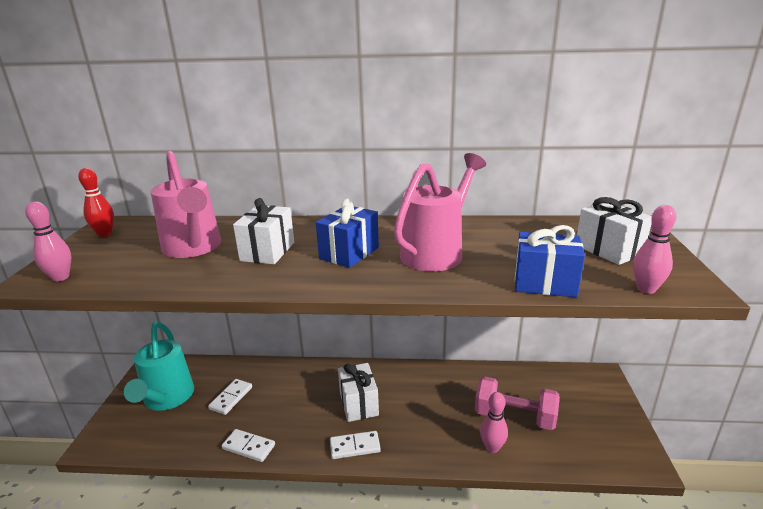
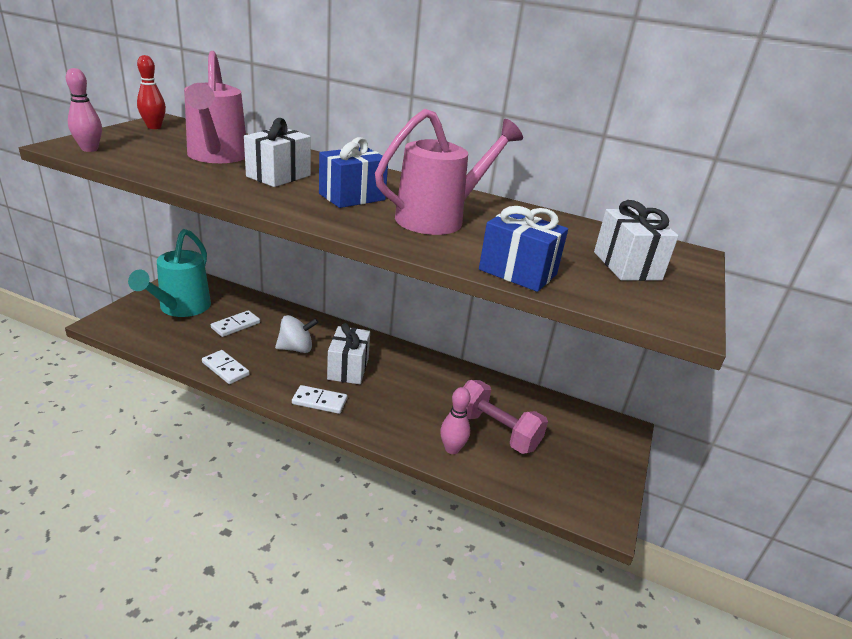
camera: 15 degrees right, 5 degrees up
pink bowling pin [633,205,676,294] -> none
none -> white spinning top [275,315,319,353]

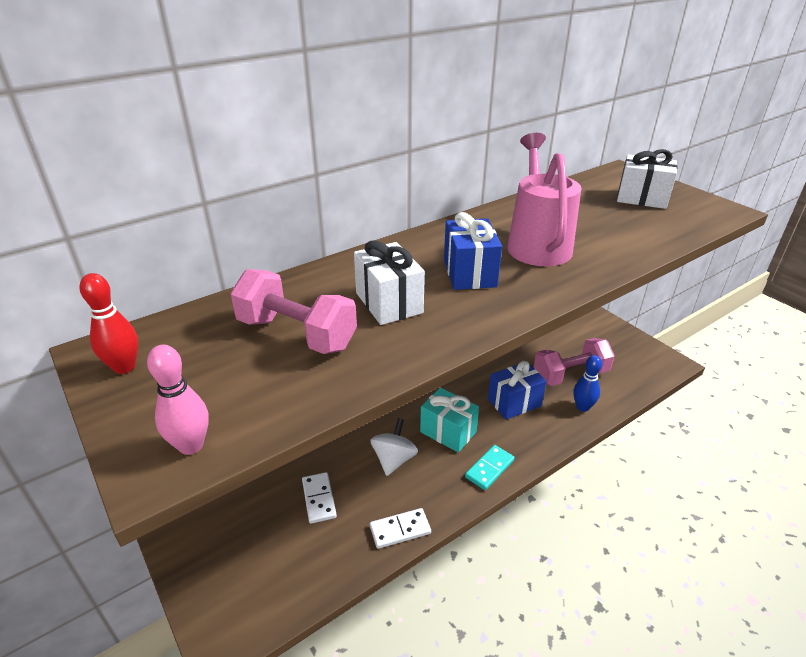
camera: 55 degrees left, 5 degrees up
turquoise watering can [128,229,211,317] -> none
pink watering can [184,51,246,163] -> pink dumbbell [230,269,357,354]
white domino [292,385,347,414] -> turquoise domino [465,445,514,490]
white gift [327,323,370,384] -> turquoise gift [420,387,479,453]
pink bowling pin [440,387,471,454] -> blue bowling pin [573,355,602,412]
blue gift [479,206,568,292] -> blue gift moved to [488,361,547,420]

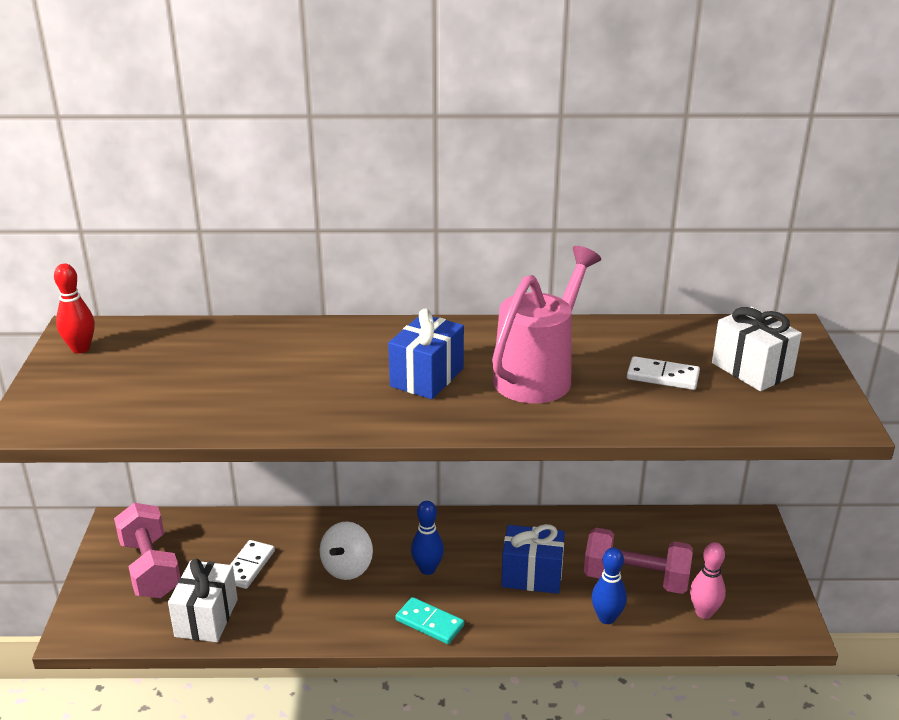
camera: 35 degrees right, 5 degrees down
pink bowling pin [147,345,209,455] -> pink bowling pin moved to [690,542,726,619]
pink dumbbell [230,269,357,354] -> pink dumbbell moved to [114,503,180,598]
white gift [354,240,425,325] -> white gift moved to [168,559,238,642]
white spinning top [370,418,418,476] -> white spinning top turned 150 degrees clockwise [320,522,373,580]
white domino [370,508,431,549] -> white domino moved to [627,356,700,390]
turquoise gift [420,387,479,453] -> blue bowling pin [411,501,444,575]
turquoise domino [465,445,514,490] -> turquoise domino turned 45 degrees clockwise [395,597,464,644]

